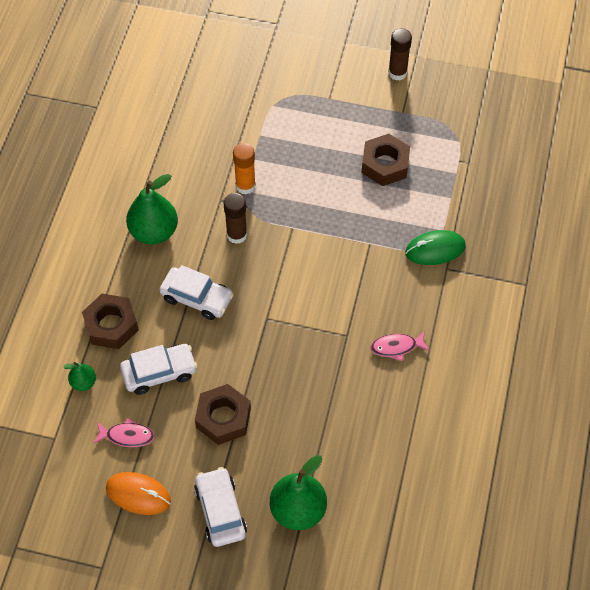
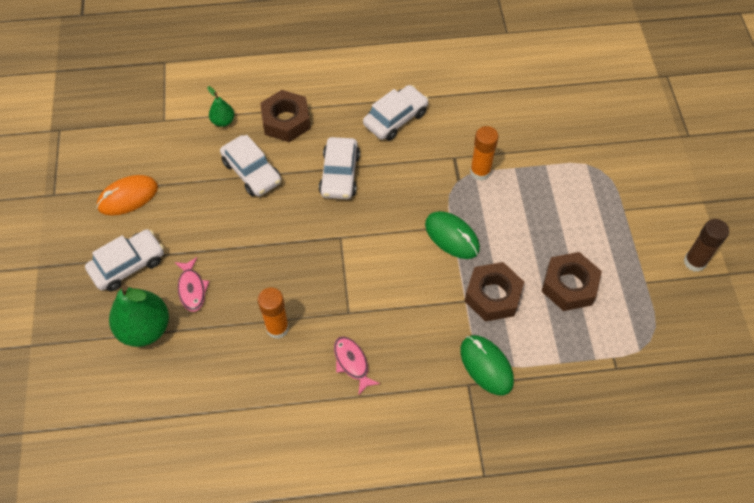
camera: 70 degrees right, 0 degrees up
pink fish [93,418,155,447] -> pink fish moved to [174,257,210,312]
orange mouse [106,472,171,515] -> orange mouse turned 60 degrees clockwise [97,175,158,216]
green pear [126,174,178,244] -> white car [363,85,428,141]
brown nut [195,384,251,445] -> brown nut moved to [465,262,524,322]
brown glue stick [224,193,247,244] -> none
none -> orange glue stick [258,287,289,339]
none -> green mouse [425,211,480,259]

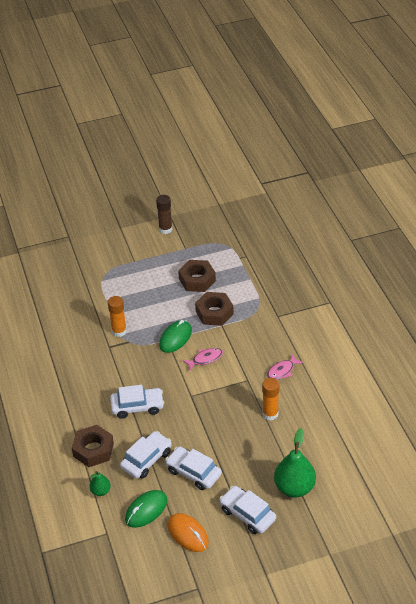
camera: 100 degrees left, 15 degrees down
pink fish [174,257,210,312] -> pink fish moved to [183,348,223,371]
white car [363,85,428,141] -> white car moved to [165,446,222,490]
green mouse [460,335,514,396] -> green mouse moved to [125,490,167,528]

